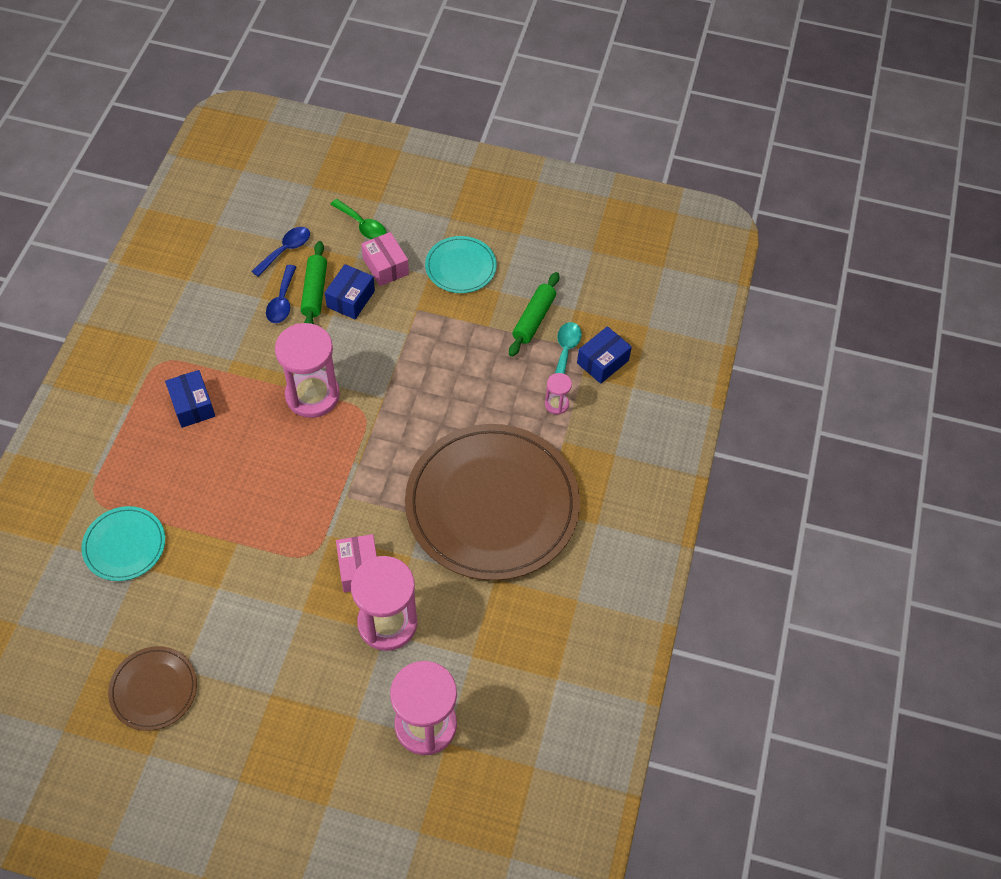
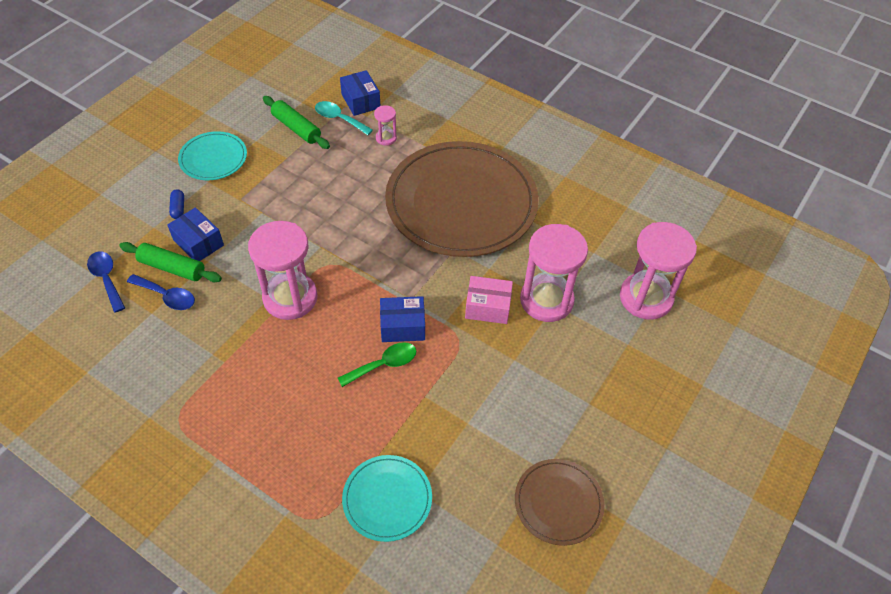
camera: 70 degrees left, 5 degrees down
blue box [165,370,215,428] -> blue box moved to [380,296,425,342]
green spoon [330,199,386,239] -> green spoon moved to [338,342,416,387]
pink box [361,232,409,286] -> blue capsule [169,189,184,219]

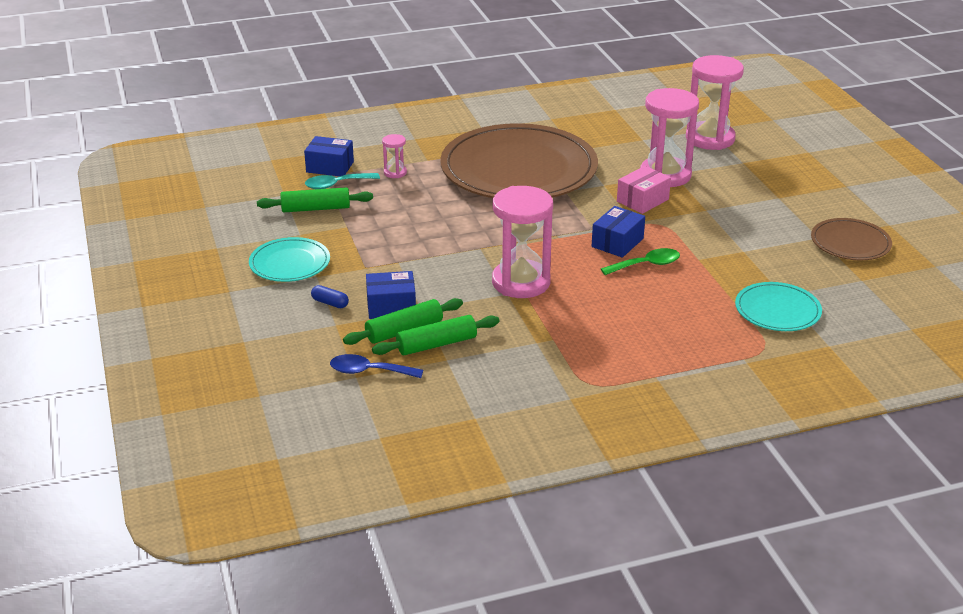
camera: 50 degrees left, 20 degrees down
blue spoon [127,274,195,310] -> green rolling pin [372,315,500,355]
green spoon [338,342,416,387] -> green spoon turned 60 degrees clockwise [601,248,680,275]

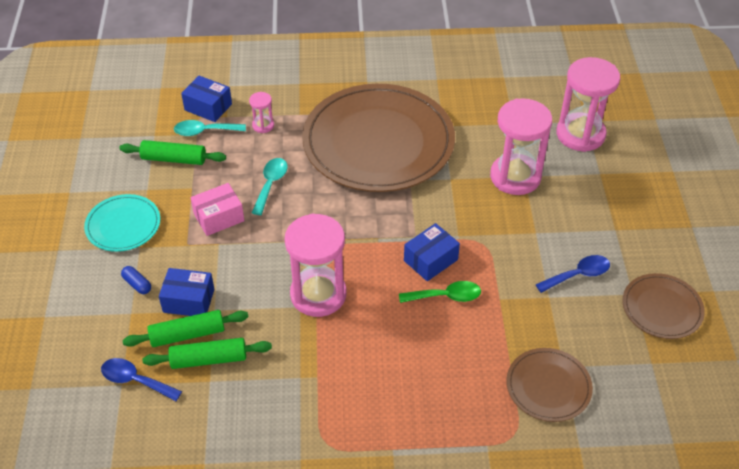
camera: 15 degrees right, 15 degrees up
pink box [617,166,671,214] -> pink box moved to [191,183,244,236]
turquoise plate [735,282,822,331] -> brown plate [506,348,593,422]
none -> turquoise spoon [252,158,288,215]
none -> blue spoon [535,255,610,293]

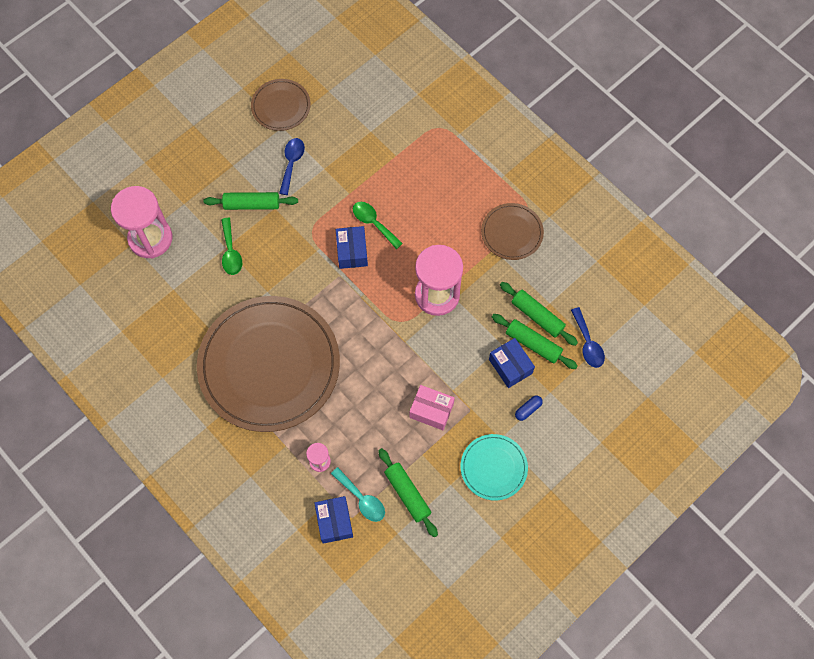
camera: 130 degrees left, 20 degrees up
blue capsule [121,266,151,294] -> blue capsule turned 45 degrees clockwise [515,395,543,421]
turquoise spoon [252,158,288,215] -> none
blue box [404,223,460,281] -> blue box turned 75 degrees clockwise [336,226,368,269]
pink hourglass [490,98,552,195] -> green spoon [221,218,242,275]
brown plate [506,348,593,422] -> brown plate moved to [481,203,544,260]
blue spoon [535,255,610,293] -> blue spoon turned 75 degrees clockwise [279,138,305,195]
none -> green rolling pin [203,192,298,210]

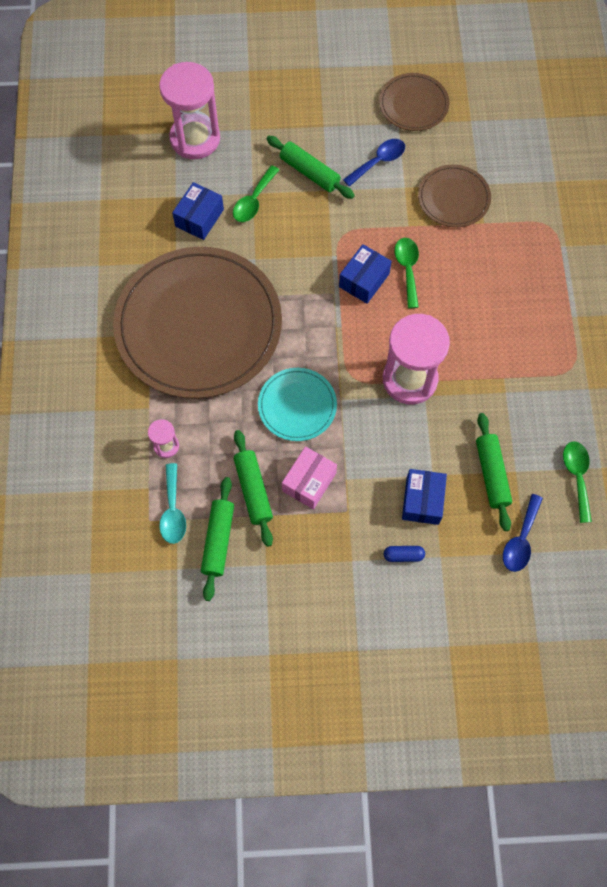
camera: 40 degrees right, 0 degrees up
blue box [314,496,353,544] -> blue box moved to [172,182,224,240]
pink box [410,385,455,430] -> pink box turned 60 degrees clockwise [282,446,337,509]
turquoise plate [461,434,528,500] -> turquoise plate moved to [258,368,337,441]
brown plate [481,203,544,260] -> brown plate moved to [418,165,491,227]
green rolling pin [492,314,578,369] -> green rolling pin moved to [234,430,273,547]
none -> green spoon [563,441,592,523]

